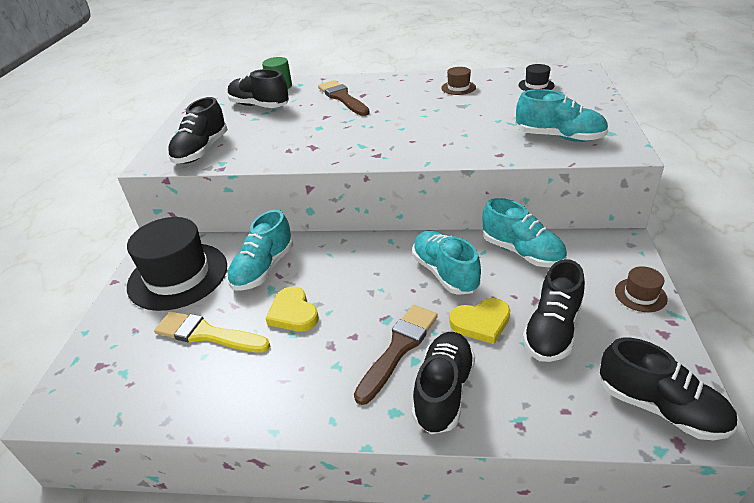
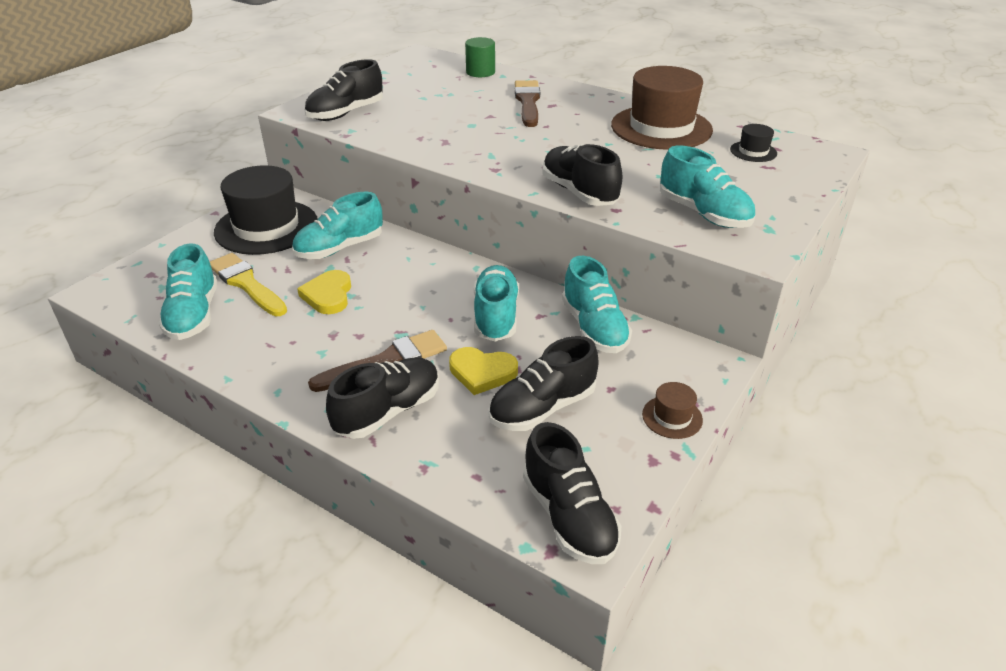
camera: 25 degrees right, 0 degrees up
black shoe [228,69,289,108] -> black shoe moved to [543,144,622,206]
brown hat [441,67,476,95] -> brown hat [611,66,713,150], size x2.32
none -> turquoise shoe [159,243,217,340]

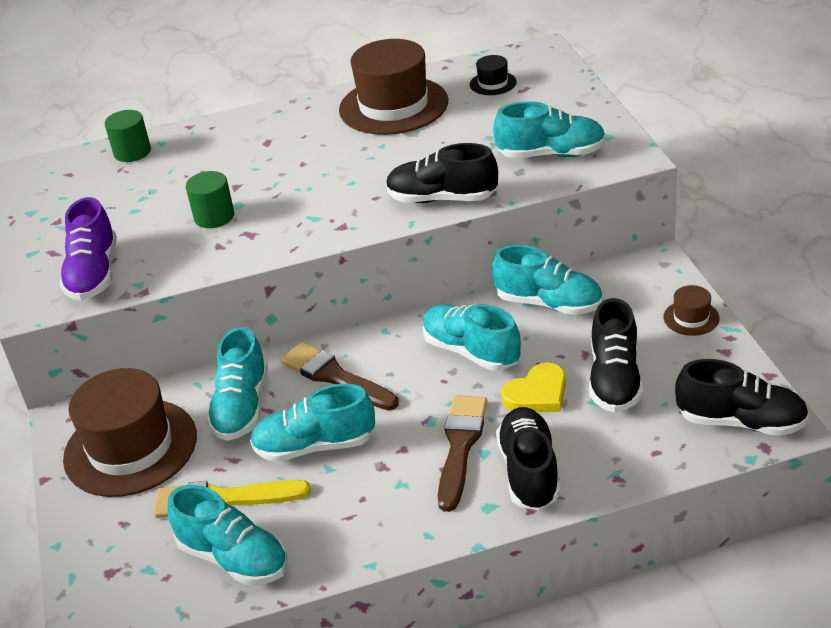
camera: 45 degrees left, 0 degrees up
black hat [214,165,318,255] -> brown hat [63,368,197,497]
yellow heart [297,270,351,314] -> turquoise shoe [250,384,375,462]
black shoe [304,59,383,121] -> purple shoe [59,197,117,301]
brown brush [515,80,540,127] -> brown brush moved to [281,342,399,411]
none -> green cylinder [186,171,234,228]

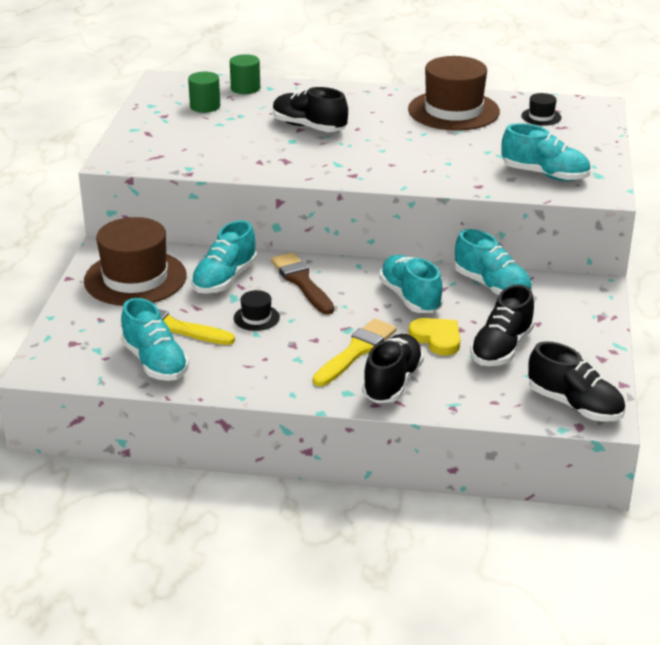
camera: 20 degrees right, 5 degrees down
purple shoe [59,197,117,301] -> none
green cylinder [186,171,234,228] -> green cylinder moved to [188,72,220,113]
turquoise shoe [250,384,375,462] -> black hat [234,290,280,331]
black shoe [386,143,498,203] -> black shoe moved to [273,87,348,132]
brown brush [438,395,487,512] -> yellow brush [313,319,397,386]
yellow heart [501,362,566,412] -> yellow heart turned 120 degrees counterclockwise [409,318,460,355]
brown hat [664,285,720,336] -> none

